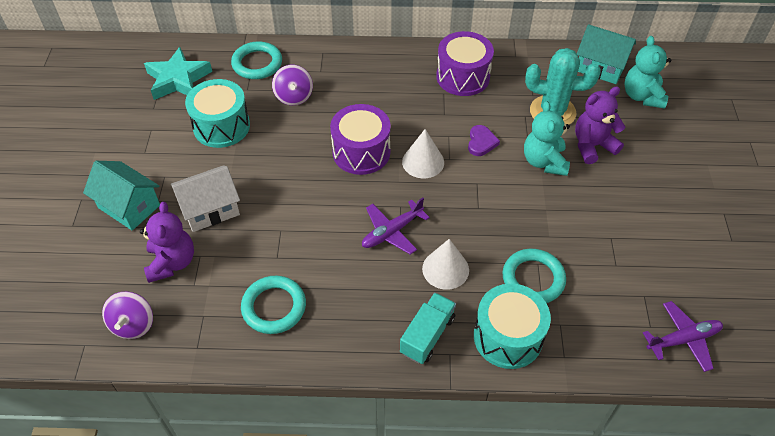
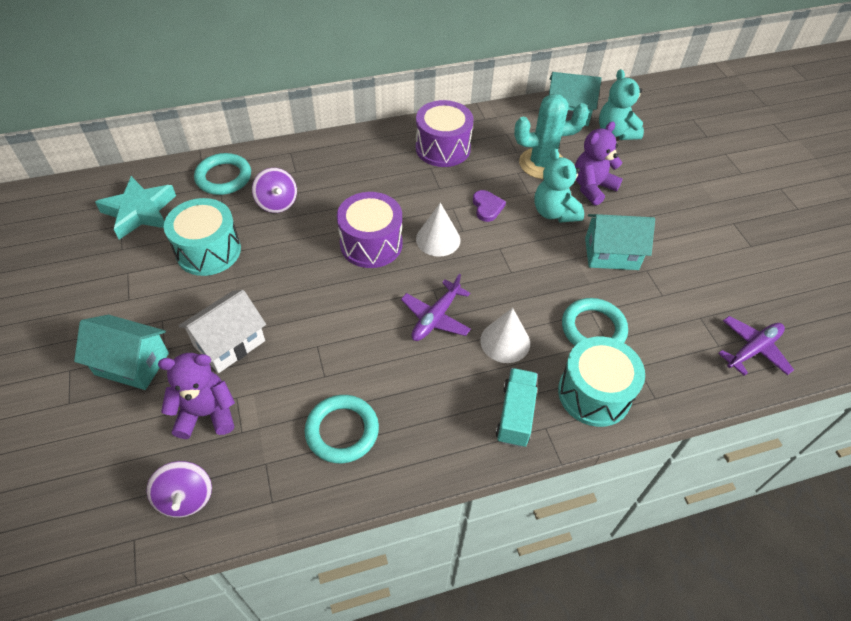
camera: 20 degrees left, 0 degrees up
purple teddy bear [140,202,194,283] -> purple teddy bear turned 75 degrees counterclockwise [158,353,235,439]
none -> turquoise house [585,214,655,270]

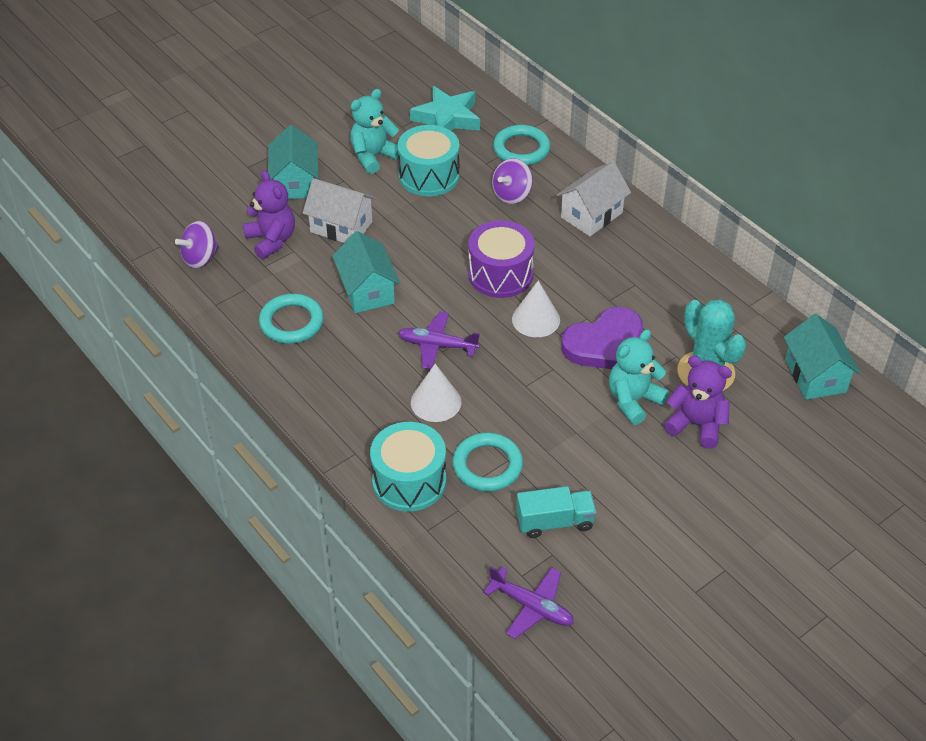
camera: 70 degrees right, 5 degrees down
purple drum [416,100,474,167] -> none
purple heart [473,190,506,222] -> purple heart [561,307,643,369], size x2.00
turquoise truck [496,368,538,447] -> turquoise truck moved to [516,486,597,538]
turquoise house [585,214,655,270] -> turquoise house moved to [332,231,400,313]
turquoise teddy bear [599,69,644,140] -> turquoise teddy bear moved to [350,89,399,174]
none -> white house [556,162,631,236]

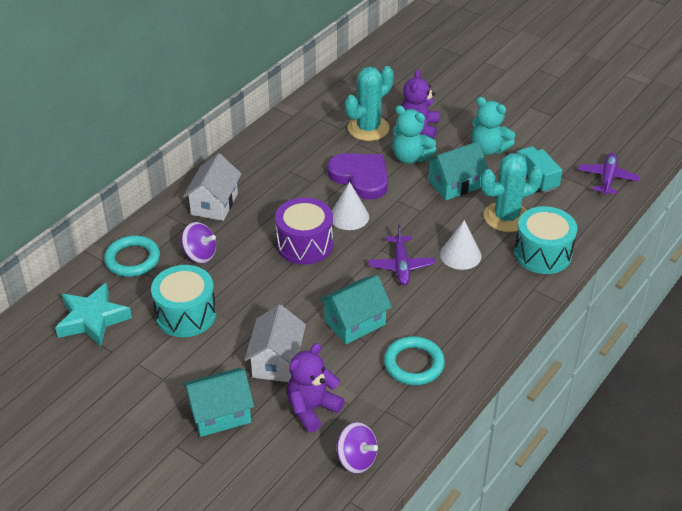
camera: 105 degrees left, 5 degrees down
turquoise teddy bear [350,89,399,174] -> turquoise teddy bear moved to [472,97,515,155]
turquoise ring [452,433,523,492] -> turquoise cactus [480,153,543,232]
white house [556,162,631,236] -> white house turned 75 degrees clockwise [183,153,241,221]
turquoise house [784,314,861,400] -> turquoise house moved to [425,141,488,200]

